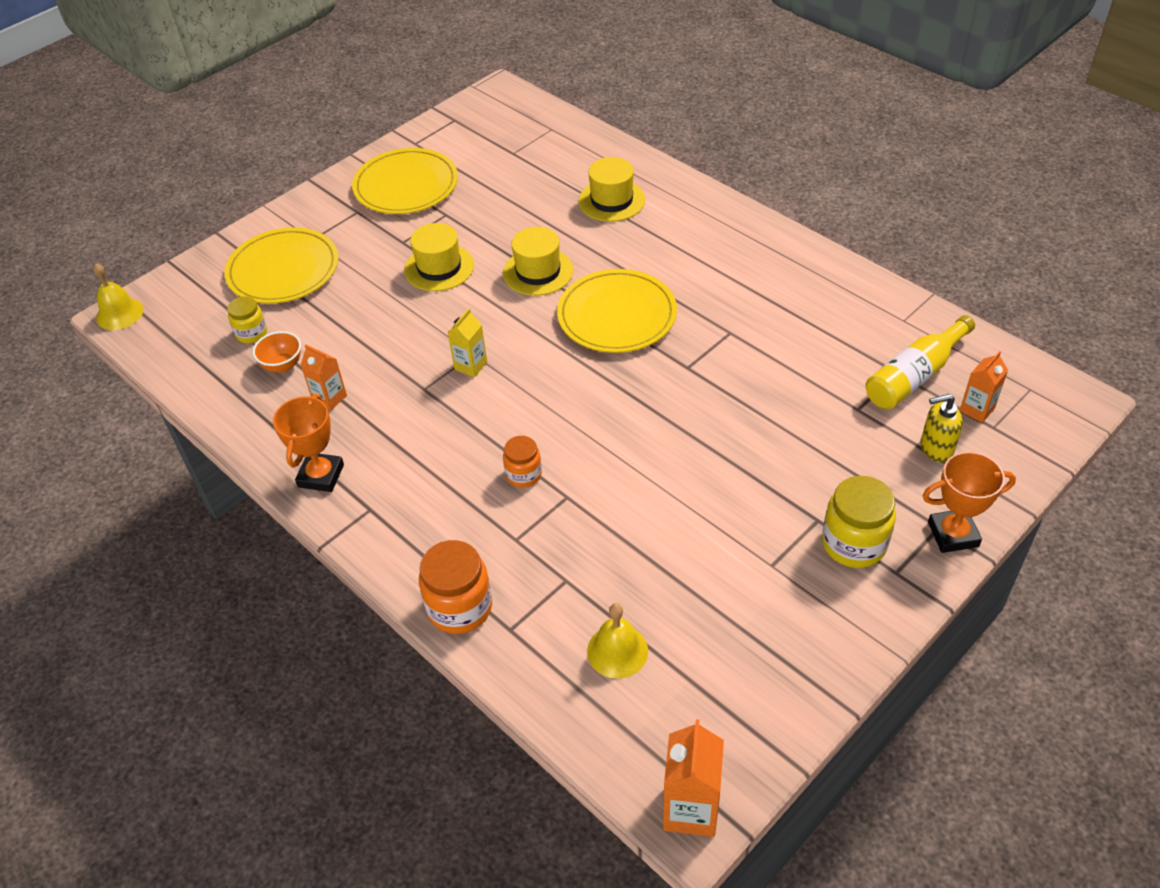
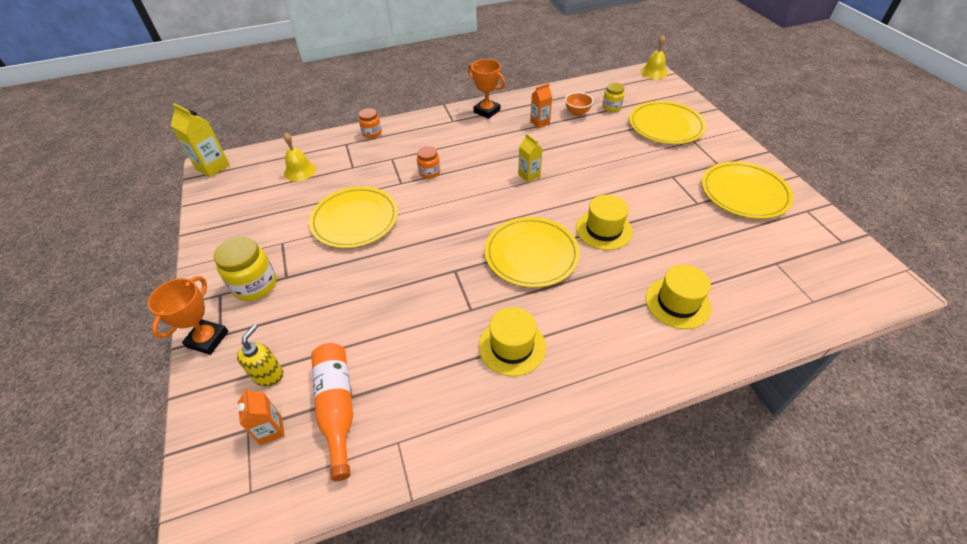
camera: 115 degrees right, 0 degrees up
yellow hat [404,223,474,291] -> yellow hat moved to [479,307,546,376]
orange jar [419,540,492,634] -> orange jar [359,108,382,138], size x0.60
orange carton [663,719,724,837] -> yellow carton [171,103,230,177]
yellow bottle [866,315,975,409] -> orange bottle [311,343,353,481]
none -> yellow plate [309,186,398,248]

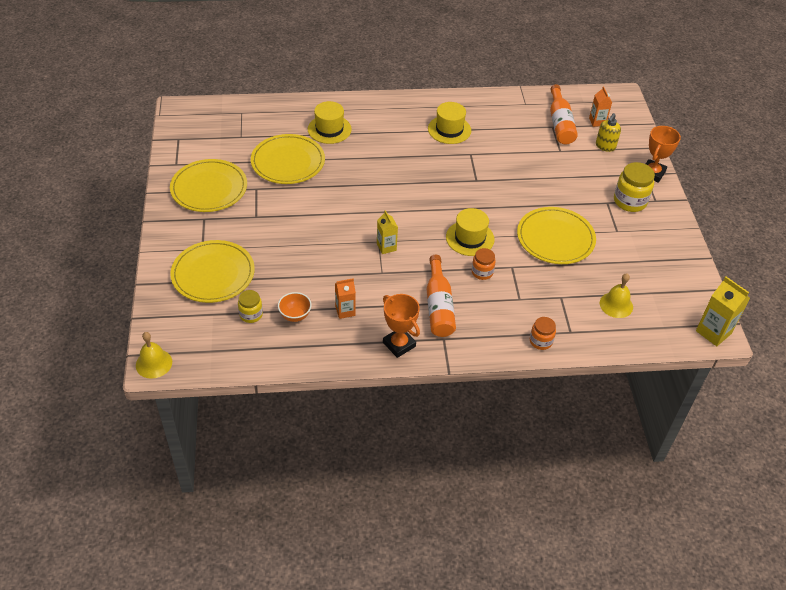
camera: 170 degrees left, 0 degrees up
yellow plate [485,217,580,288] -> yellow plate moved to [251,134,325,184]
yellow hat [576,195,633,250] -> yellow hat moved to [446,208,495,256]
none -> orange bottle [427,255,456,337]

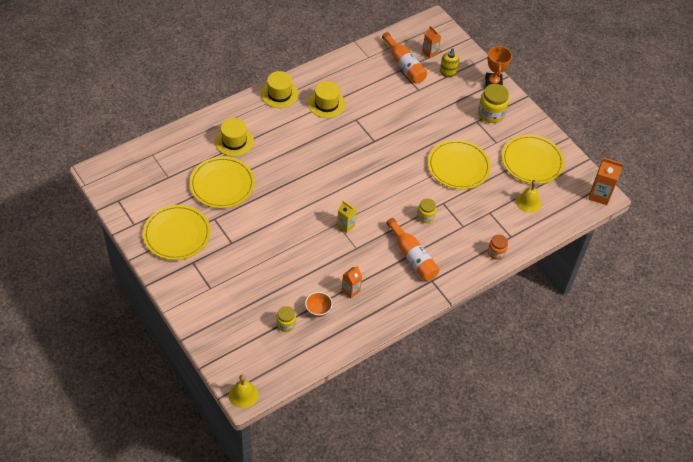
camera: 30 degrees left, 5 degrees up
yellow plate [170,240,255,303] -> yellow plate moved to [502,135,564,184]
orange trophy [383,294,420,358] -> none
yellow hat [446,208,495,256] -> yellow hat moved to [261,71,299,108]
orange jar [472,248,496,280] -> yellow jar [417,199,436,223]
yellow carton [696,277,750,346] -> orange carton [589,158,623,205]

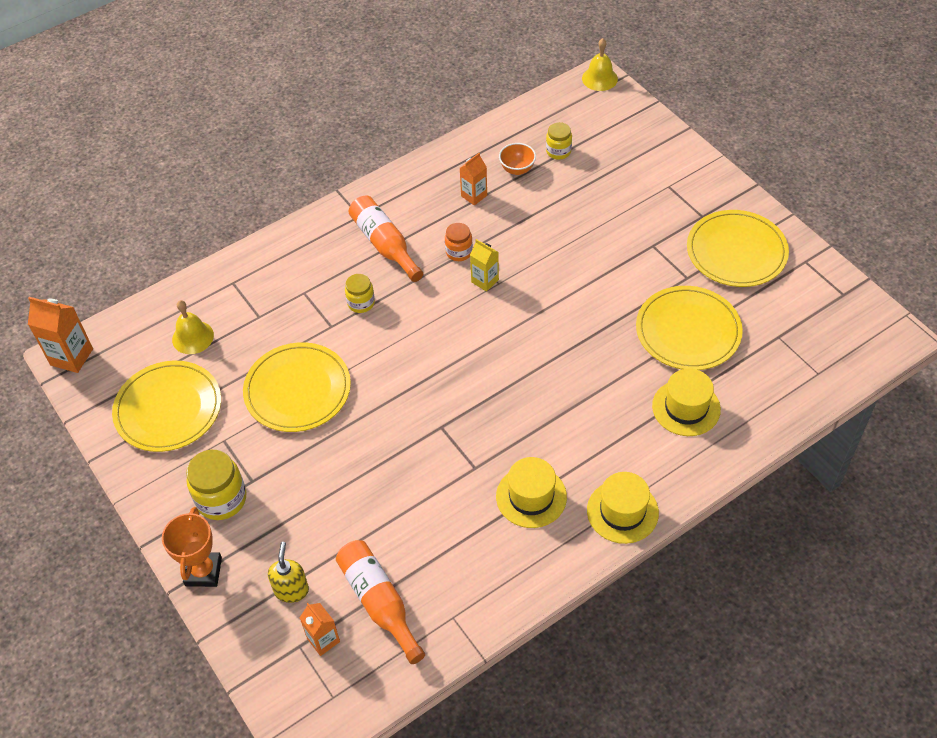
camera: 175 degrees left, 0 degrees up
orange jar [488,235,508,260] -> orange jar moved to [445,223,473,261]

